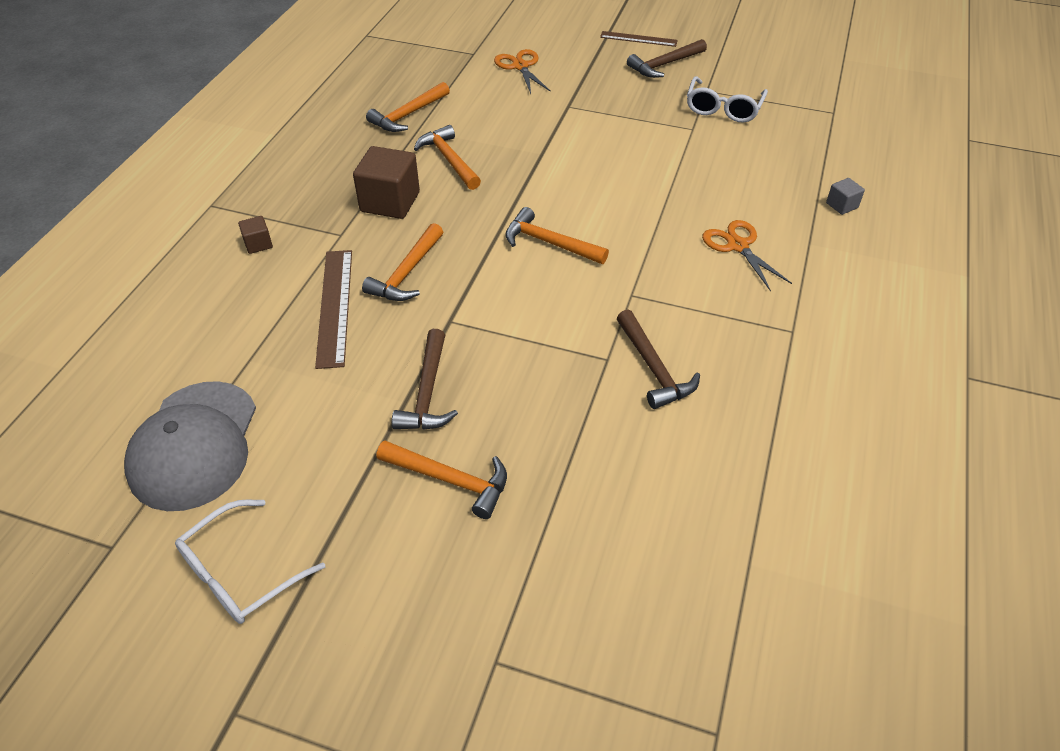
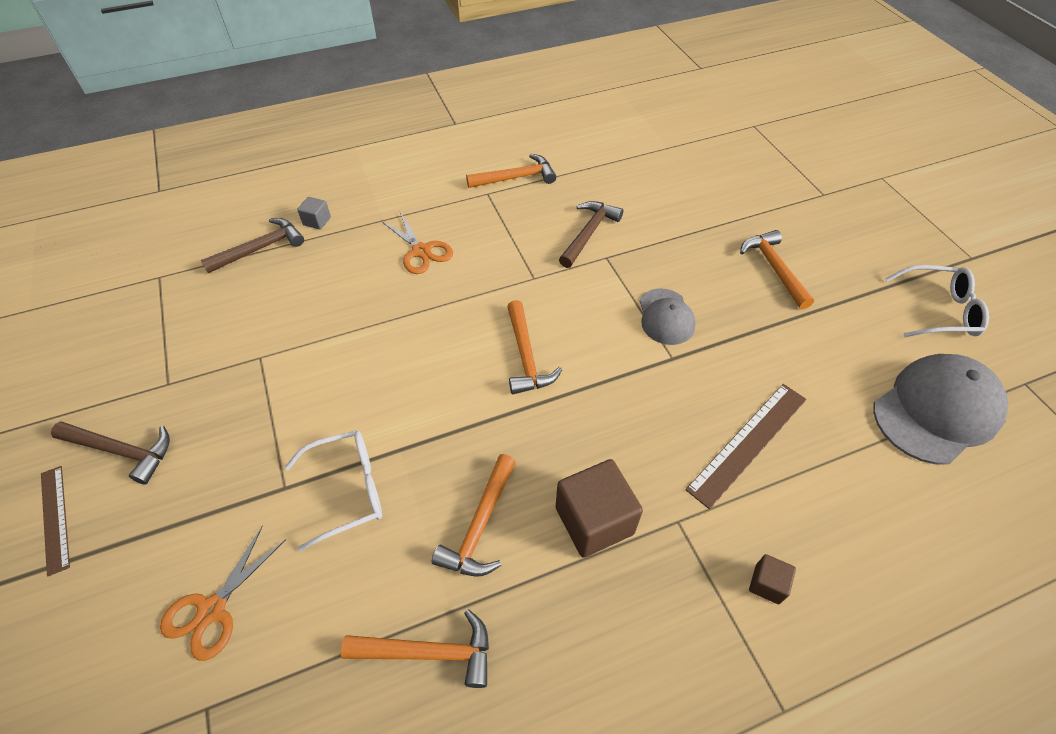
camera: 130 degrees left, 5 degrees up
orange hammer [362,223,443,301] -> orange hammer moved to [466,154,556,188]
brown hammer [392,329,458,430] -> brown hammer moved to [201,218,304,273]
white glasses [687,76,768,122] -> white glasses moved to [285,430,382,551]
orange scissors [702,220,792,291] -> orange scissors turned 60 degrees counterclockwise [381,212,453,274]
none -> grey cap [640,289,696,345]

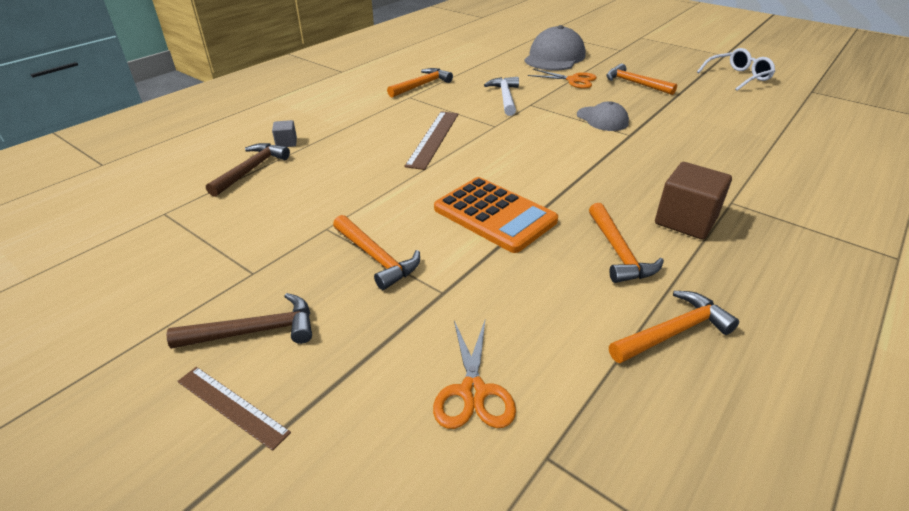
camera: 30 degrees left, 15 degrees down
white glasses [285,430,382,551] -> none
orange scissors [381,212,453,274] -> orange scissors moved to [528,69,597,89]
orange hammer [507,300,562,394] -> orange hammer moved to [333,215,420,290]
brown hammer [559,201,623,268] -> white hammer [484,77,519,116]
brown ruler [685,384,806,509] -> brown ruler moved to [404,111,458,170]
brown cube [749,554,796,604] -> none
grey cap [873,354,1009,465] -> grey cap moved to [524,25,586,70]
none -> orange calculator [434,177,558,253]

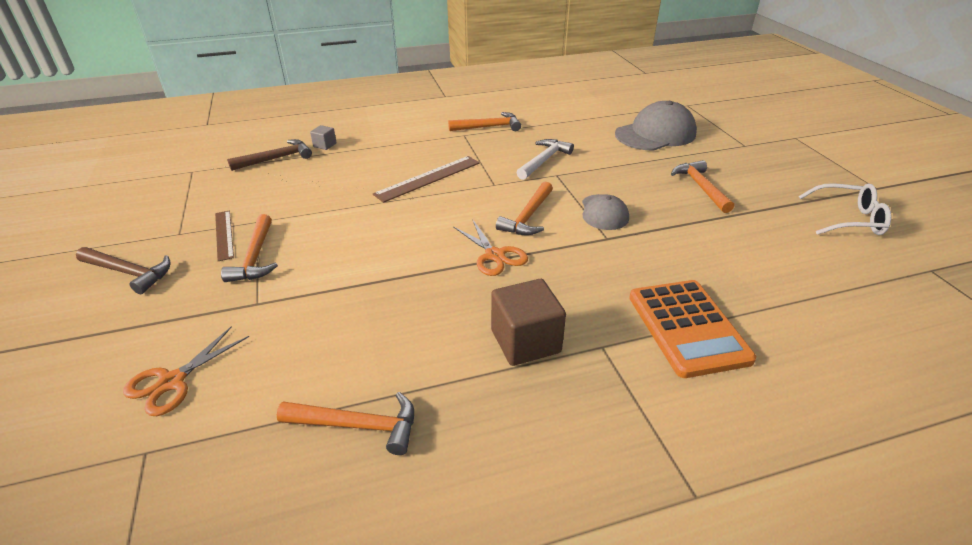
camera: 35 degrees right, 0 degrees up
brown ruler [177,367,291,451] -> brown ruler moved to [215,211,234,261]
orange calculator [434,177,558,253] -> orange calculator moved to [629,280,756,378]
orange scissors [528,69,597,89] -> orange scissors moved to [453,219,528,276]
orange hammer [589,203,664,283] -> orange hammer moved to [496,182,553,235]

